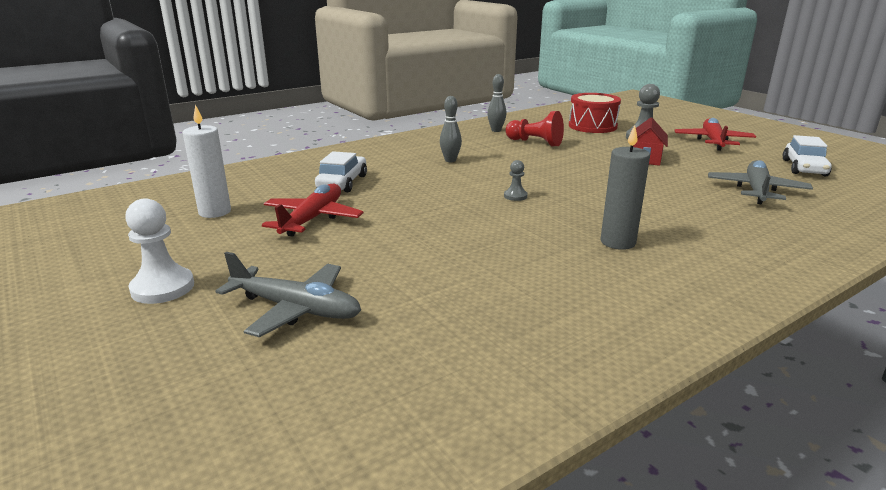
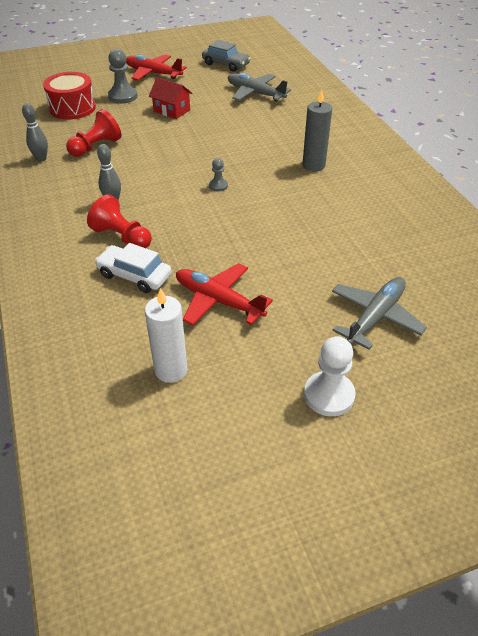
camera: 75 degrees left, 20 degrees up
white car [783,135,832,176] -> grey car [202,40,251,72]
none -> red pawn [87,194,152,248]

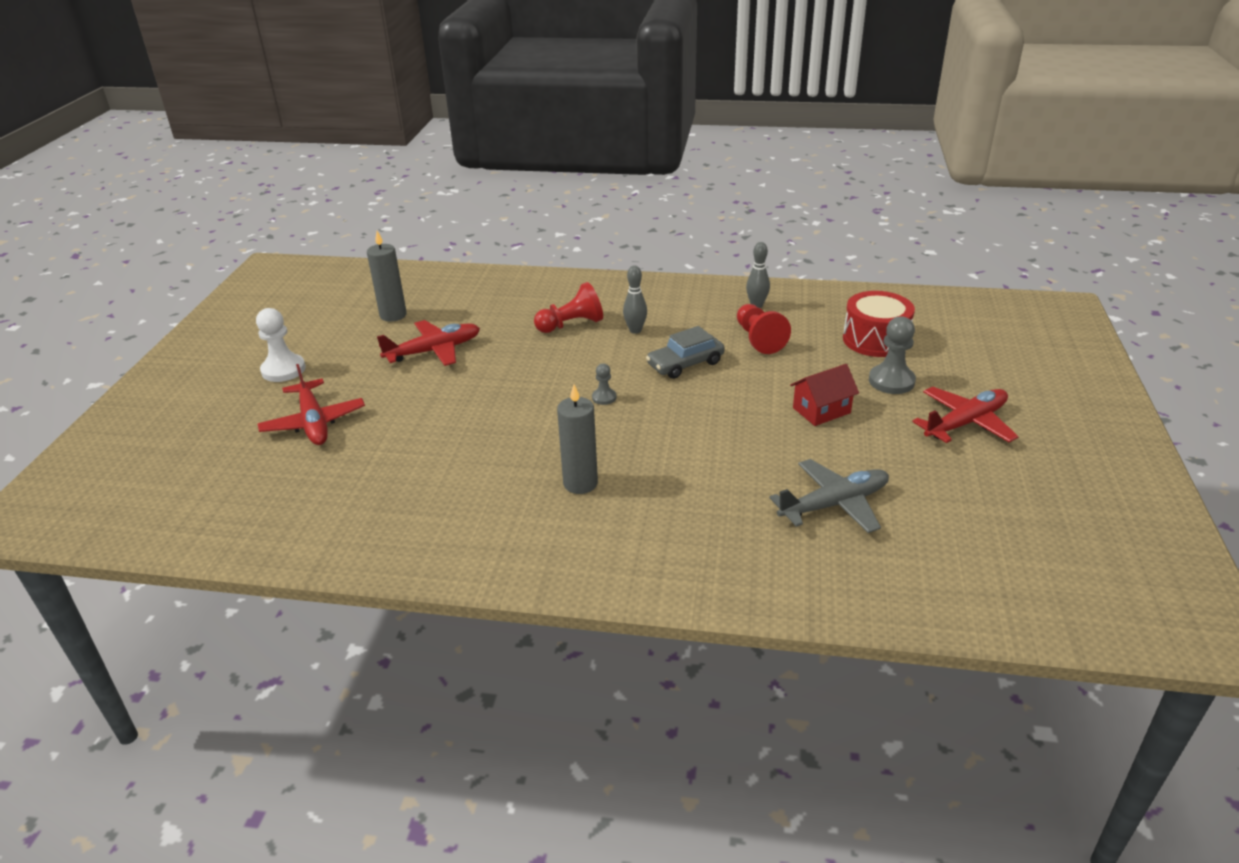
camera: 120 degrees right, 10 degrees down
white car [95,243,171,293] -> none
white candle [145,288,188,383] -> grey candle [367,231,407,322]
grey car [202,40,251,72] -> grey car moved to [646,326,725,379]
grey plane [332,277,427,350] -> red plane [258,364,365,445]

